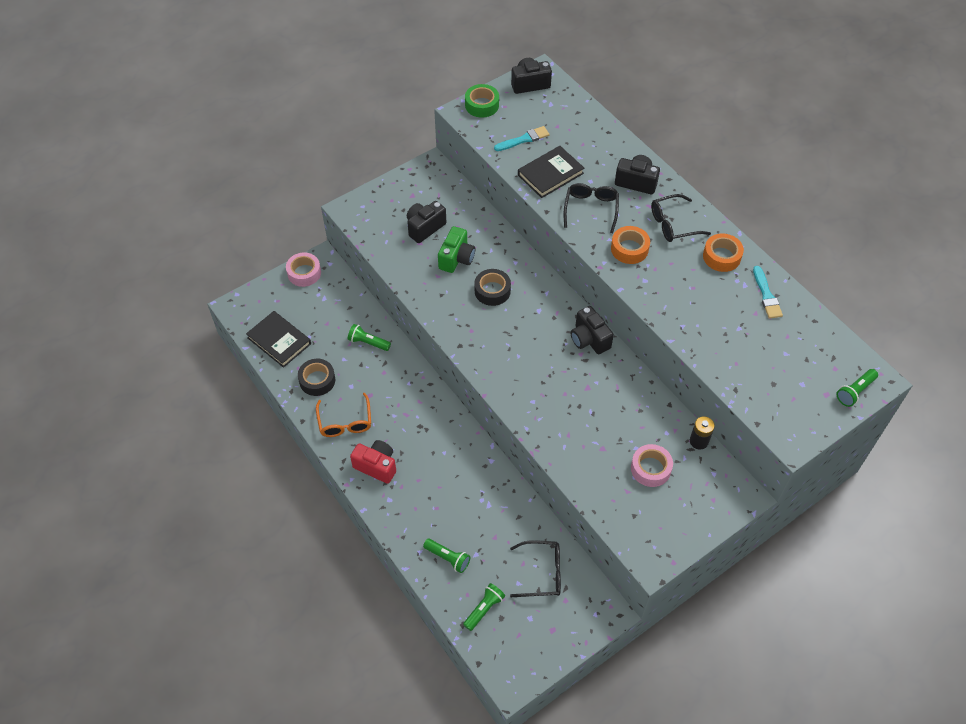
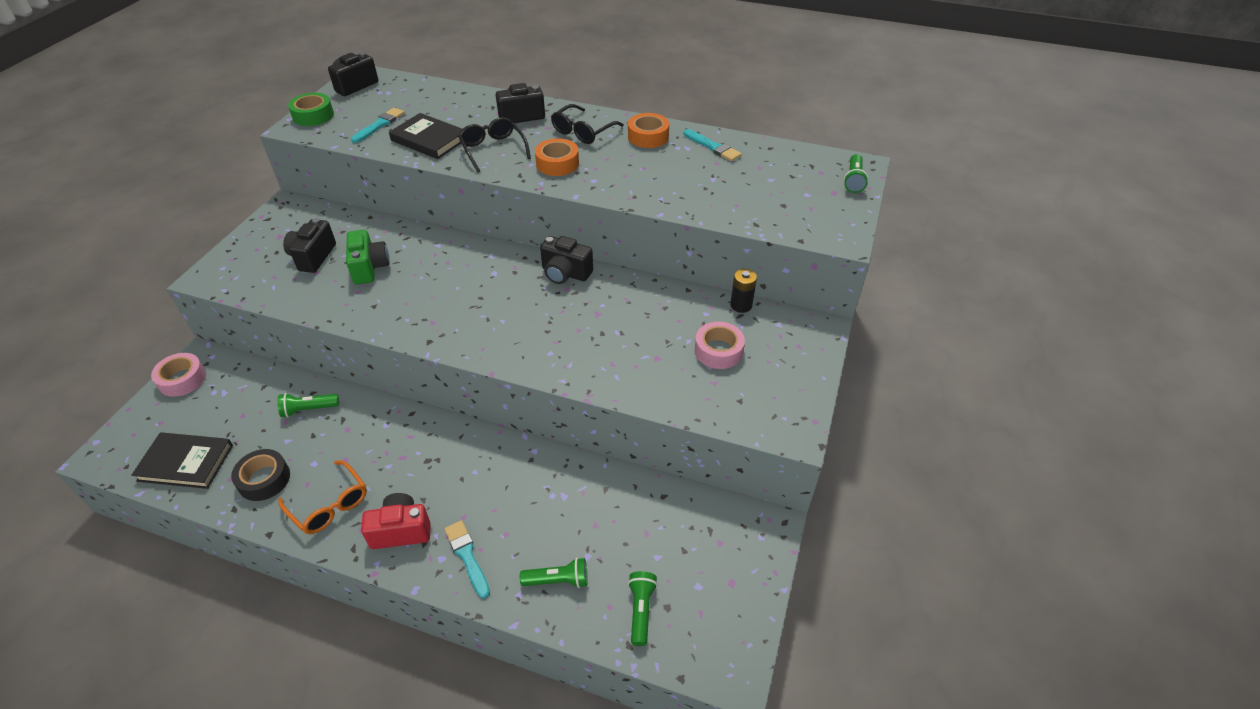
camera: 35 degrees left, 10 degrees down
black tape [474,269,511,306] -> none
black glasses [510,540,561,597] -> none
black book [518,146,584,198] -> black book turned 75 degrees counterclockwise [389,113,462,159]
none -> turquoise brush [444,520,490,599]

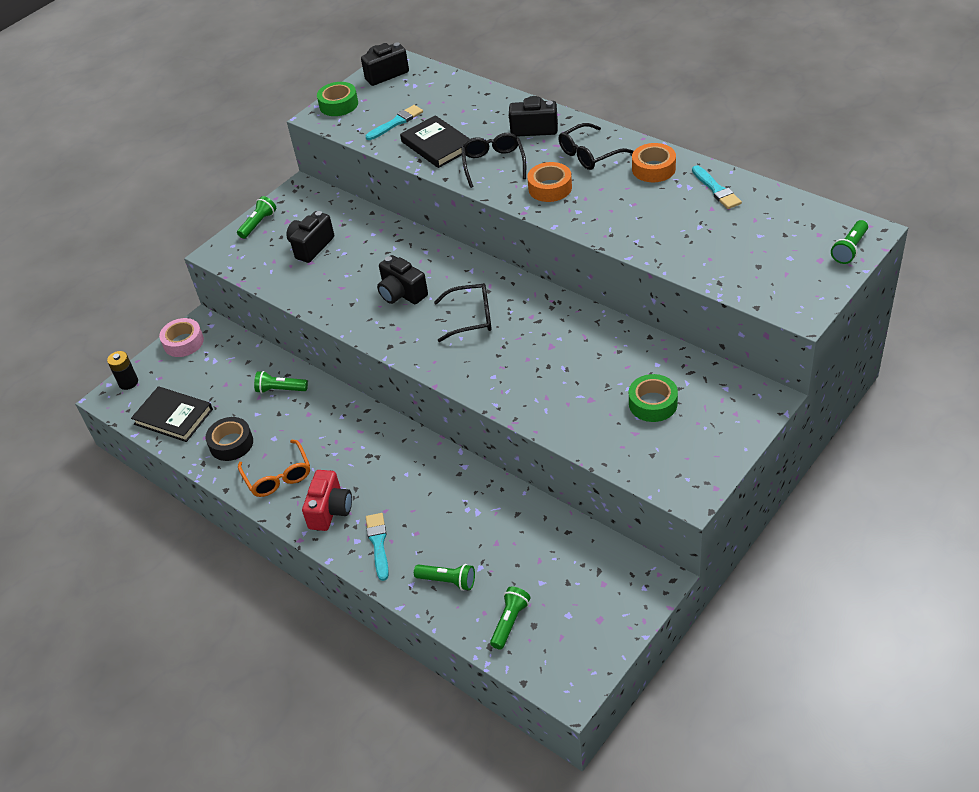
camera: 25 degrees right, 0 degrees up
green camera [346,230,390,284] -> none
red camera [361,493,431,549] -> red camera turned 90 degrees clockwise [302,470,352,531]
black camera [540,236,593,284] -> black camera moved to [377,255,428,304]
pink tape [695,322,745,369] -> green tape [629,374,678,422]
black battery [730,269,757,313] -> black battery moved to [107,351,138,390]
none -> green flashlight [237,196,276,239]
none -> black glasses [434,283,492,342]

